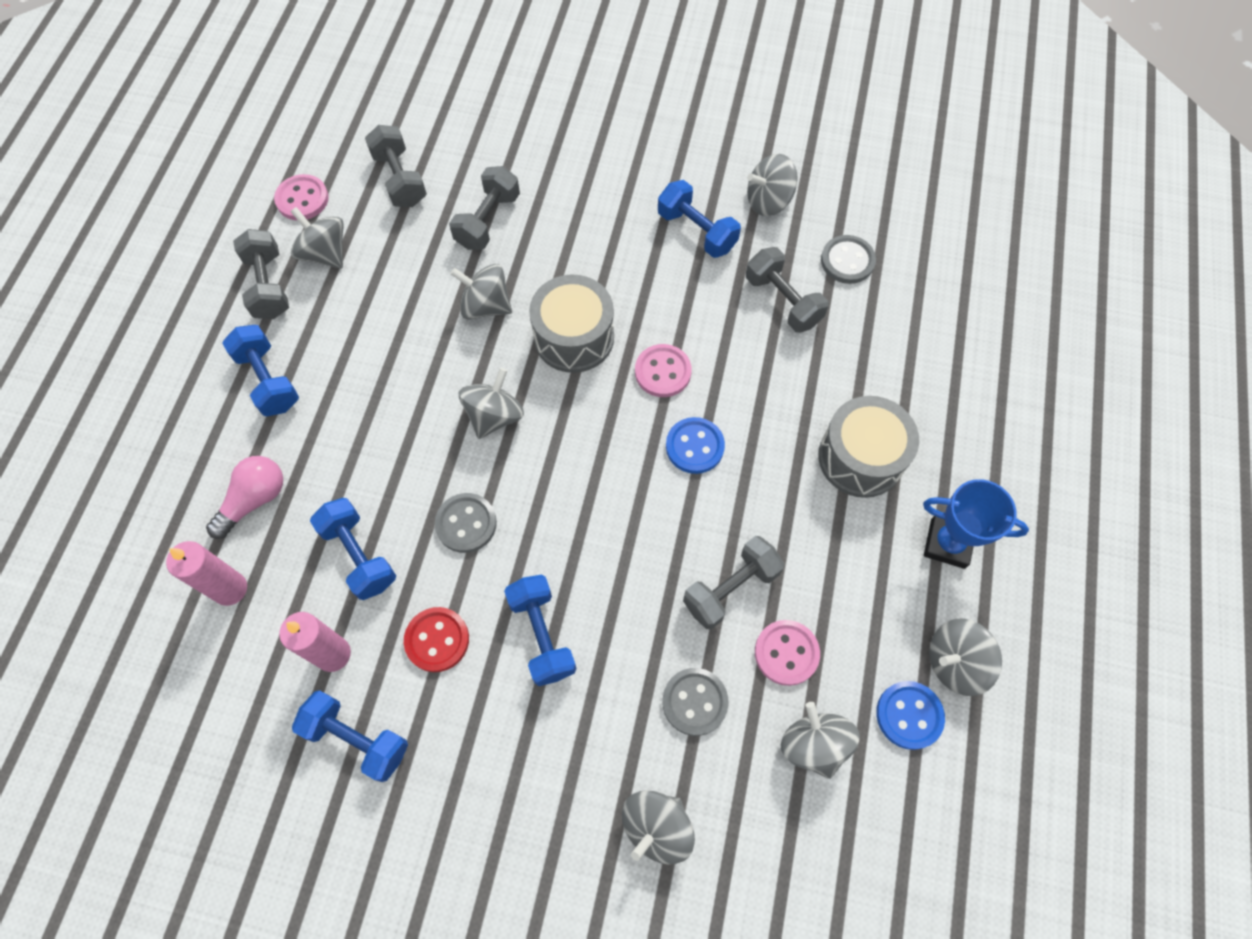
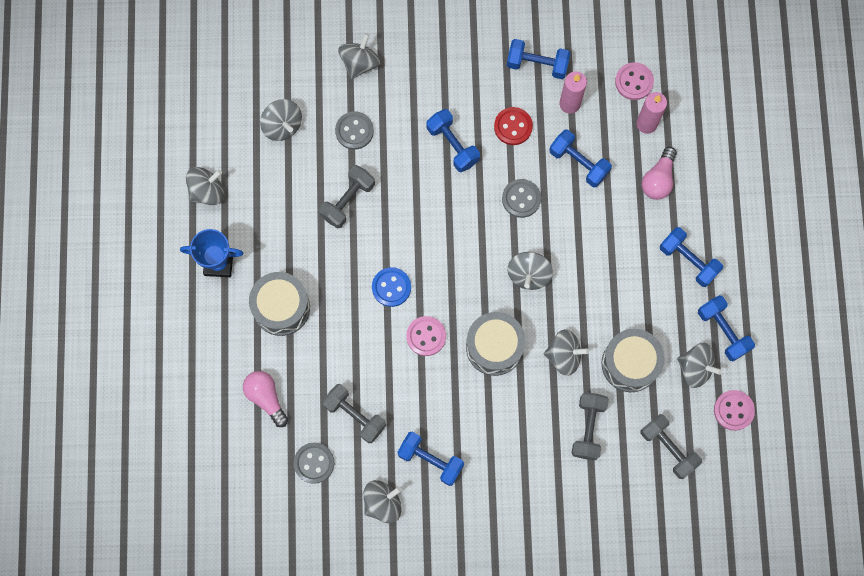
camera: 165 degrees right, 10 degrees up
grey dumbbell [233,229,289,319] -> blue dumbbell [698,295,755,361]
pink button [755,620,820,686] -> pink button moved to [615,62,654,100]
blue button [876,681,945,750] -> none
none -> pink light bulb [243,371,288,427]
none -> grey drum [602,329,665,392]

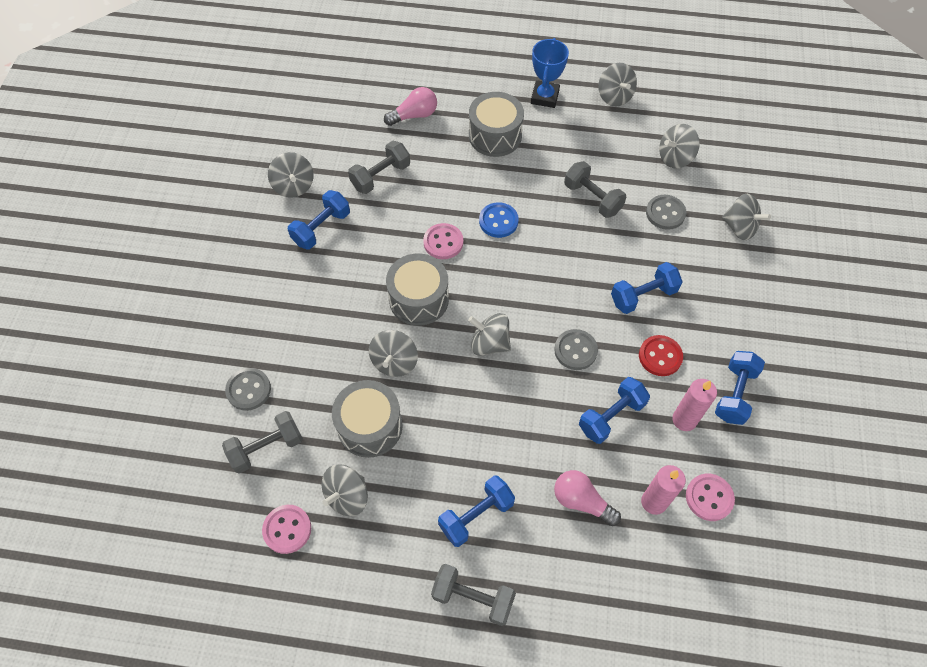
camera: 100 degrees right, 15 degrees down
grey button [294,443,335,484] -> grey button moved to [225,368,271,411]
grey dumbbell [571,392,609,460] -> grey dumbbell moved to [431,564,516,626]
blue dumbbell [698,295,755,361] -> none

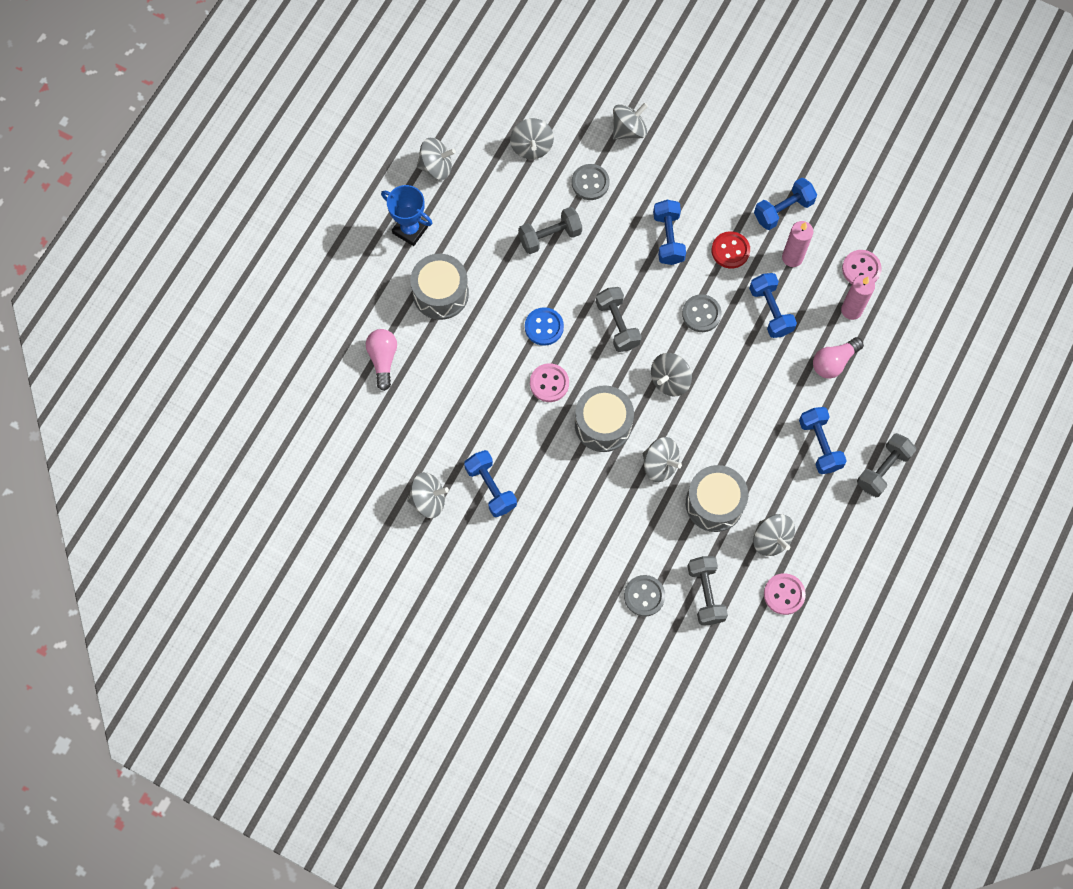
camera: 70 degrees left, 10 degrees up
grey dumbbell [348,141,410,194] -> grey dumbbell moved to [596,287,642,352]
blue dumbbell [715,351,765,425] -> blue dumbbell turned 75 degrees counterclockwise [754,178,817,230]

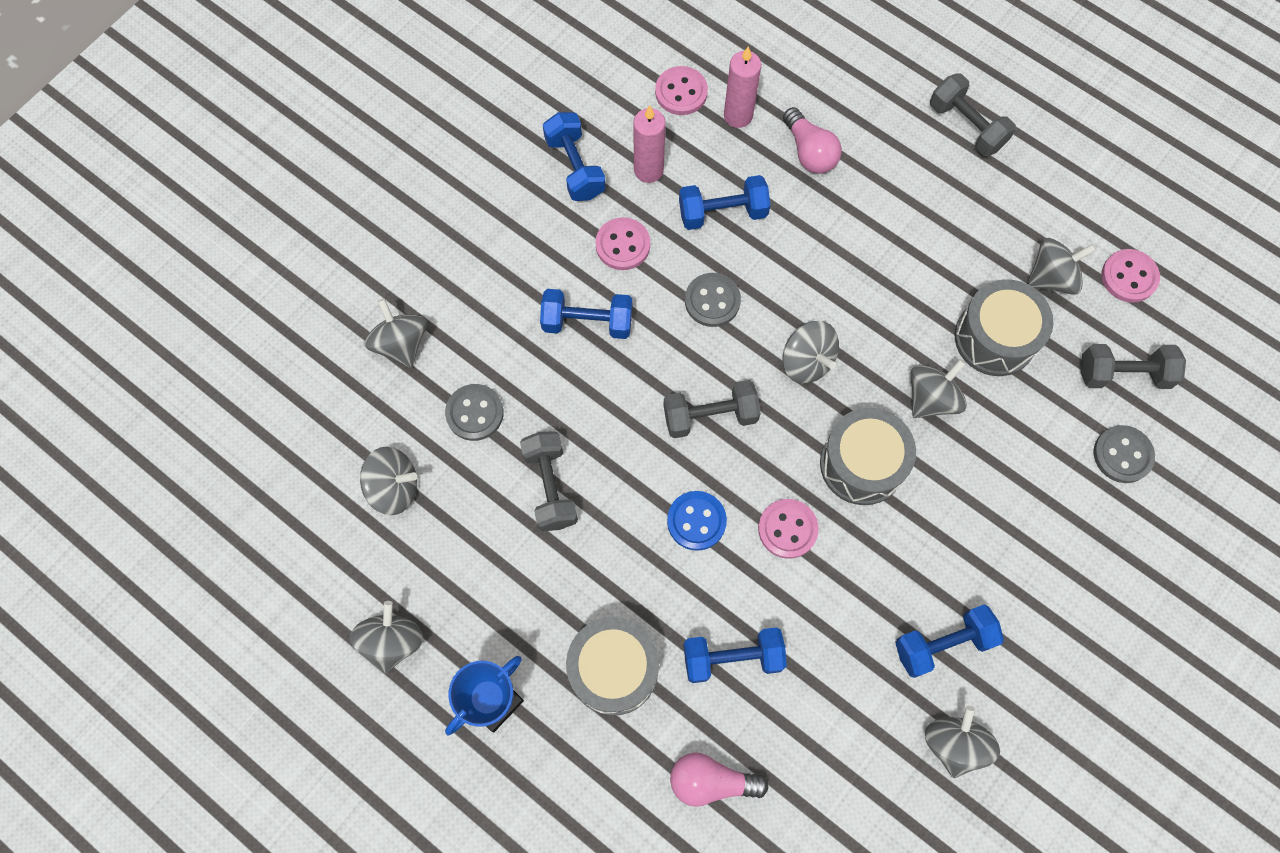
camera: 80 degrees left, 0 degrees up
red button [711,231,750,268] -> pink button [595,217,650,270]
blue dumbbell [799,407,847,474] -> blue dumbbell moved to [684,627,787,683]

